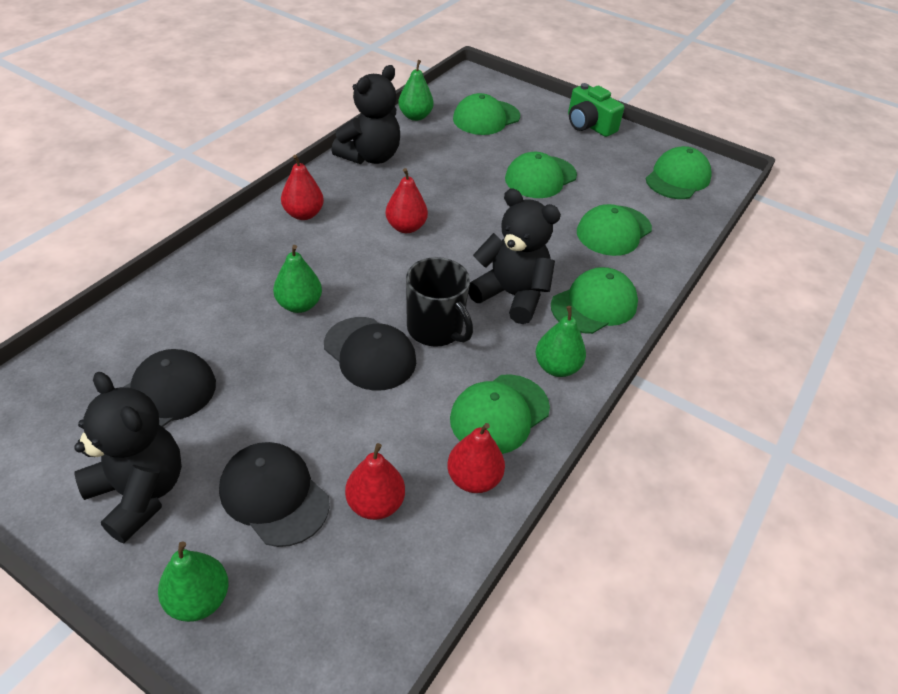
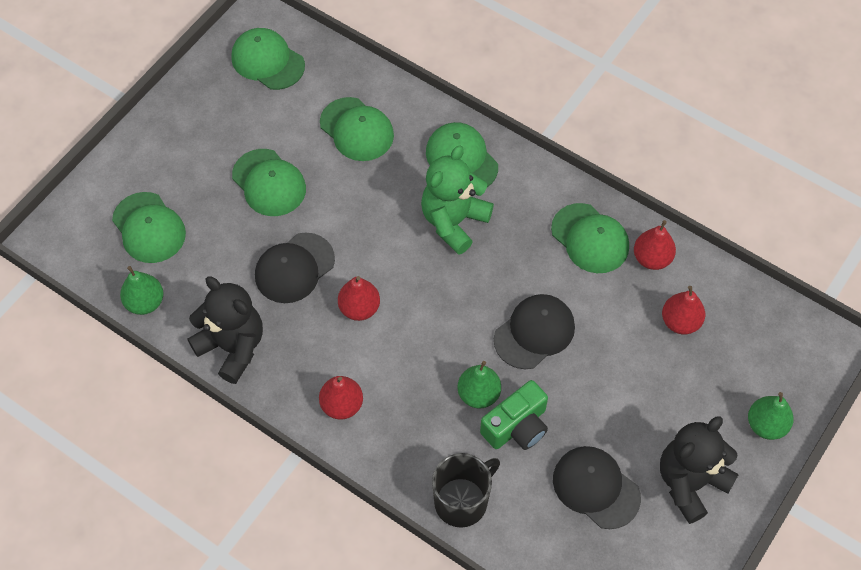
camera: 85 degrees left, 15 degrees up
black cap [219,442,330,547] -> black cap moved to [255,232,335,303]
black mug [406,257,473,347] -> black mug moved to [432,453,500,528]
black teddy bear [468,189,561,324] -> green teddy bear [421,145,494,255]
green pear [536,306,586,377] -> none
green camera [568,83,624,137] -> green camera moved to [480,380,548,450]

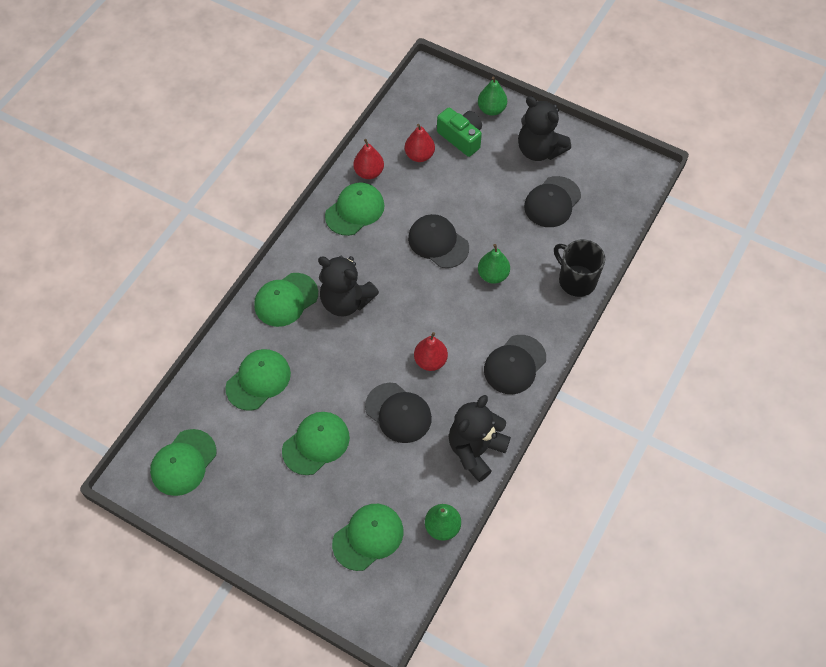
camera: 95 degrees left, 0 degrees up
red pear [319,376,363,420] -> black cap [484,335,546,394]
green teddy bear [421,145,494,255] -> black teddy bear [318,255,379,317]
green camera [480,380,548,450] -> green camera moved to [437,107,482,157]

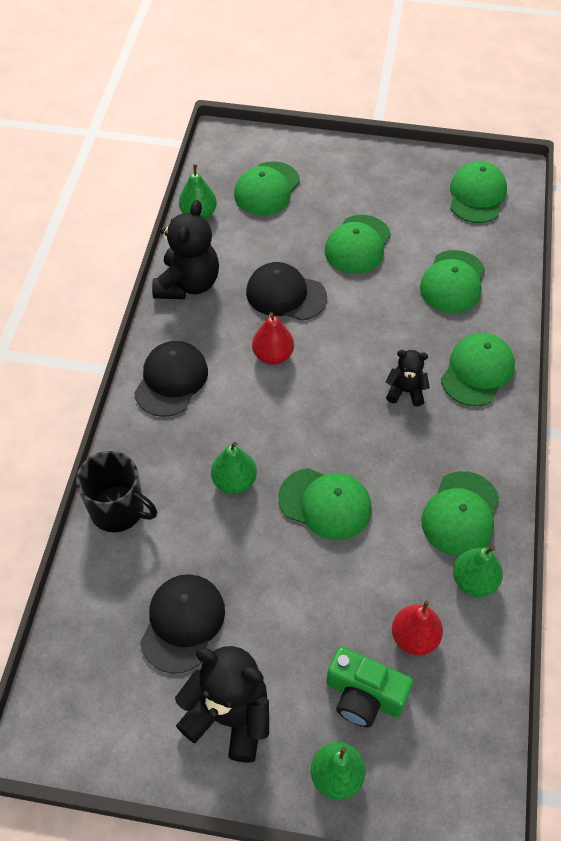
camera: 160 degrees right, 5 degrees down
black teddy bear [318,255,379,317] -> black teddy bear [386,350,430,407], size x0.55
red pear [353,139,384,179] -> green pear [453,546,503,597]
black cap [408,214,469,268] -> green cap [278,468,372,540]

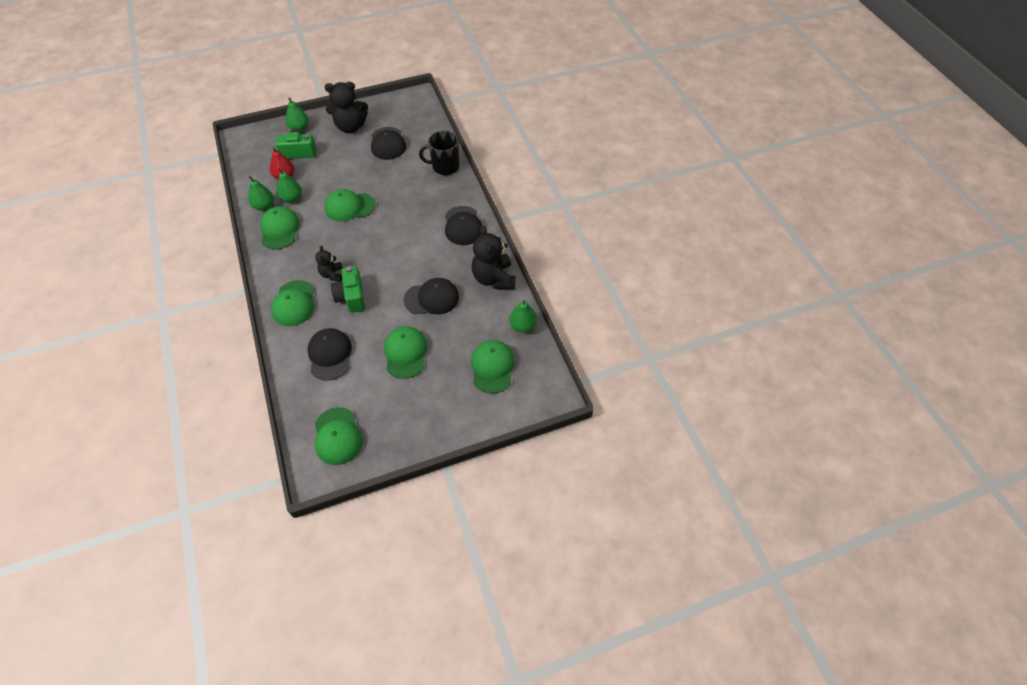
camera: 150 degrees right, 0 degrees up
green pear [211,442,257,494] -> green pear moved to [277,168,302,203]
red pear [252,312,294,365] -> none
black teddy bear [386,350,430,407] -> black teddy bear turned 105 degrees clockwise [315,246,343,281]
green cap [420,250,485,313] -> black cap [307,328,352,381]
none -> green camera [331,266,365,313]

